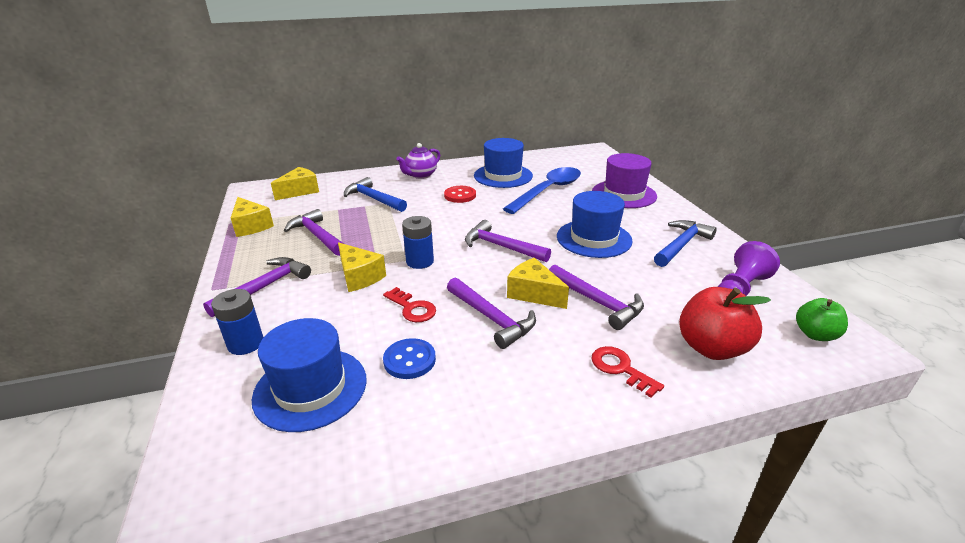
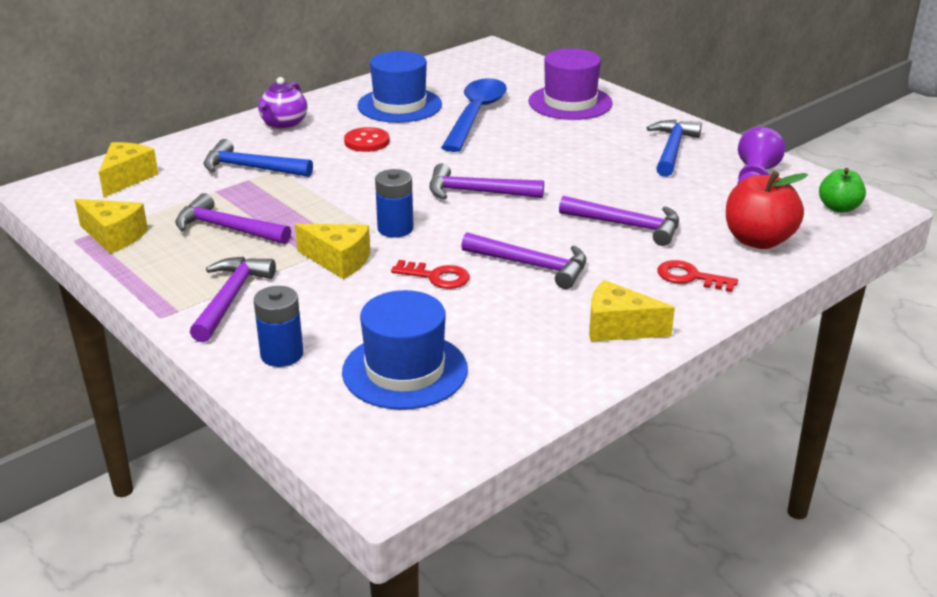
camera: 25 degrees left, 0 degrees up
blue button [383,338,436,379] -> none
yellow cheese [507,258,569,309] -> yellow cheese moved to [589,280,675,342]
blue hat [557,191,633,258] -> none

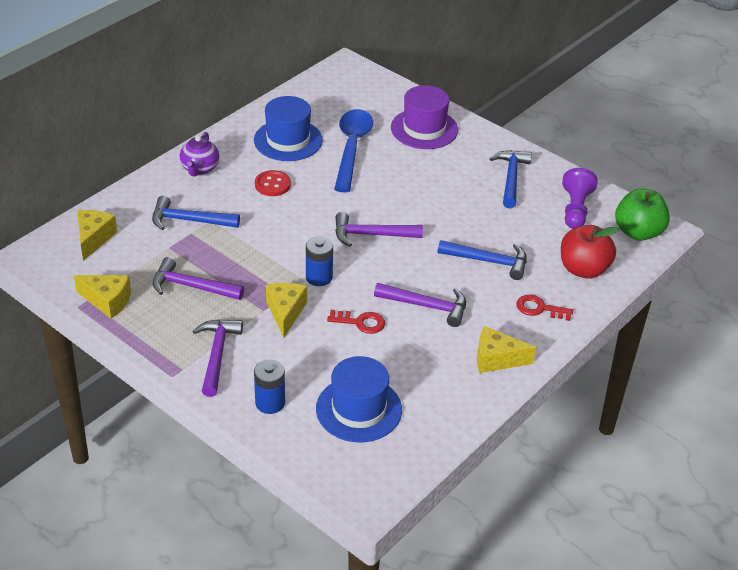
camera: 10 degrees left, 10 degrees up
yellow cheese [295,223,370,279] -> yellow cheese turned 105 degrees counterclockwise [266,283,307,338]
purple hammer [559,196,679,246] -> blue hammer [438,240,527,280]
green apple [819,168,866,213] -> green apple [615,189,670,241], size x1.62

